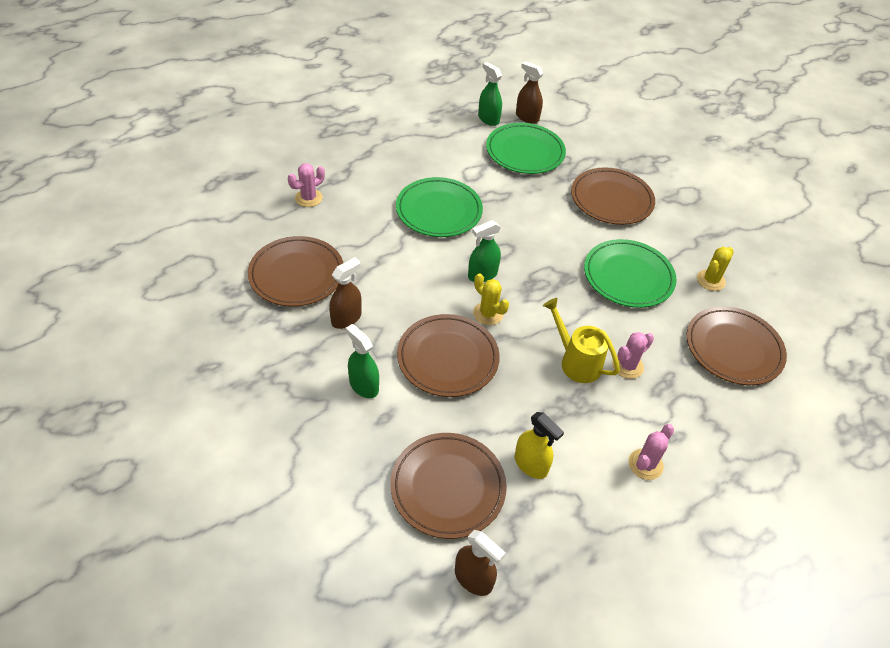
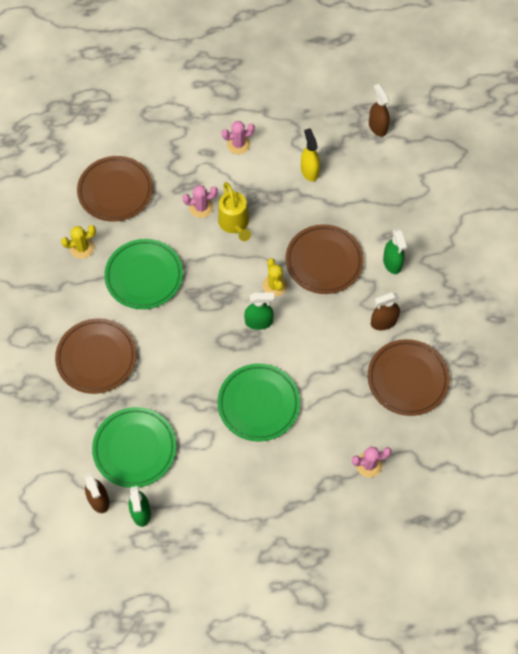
camera: 150 degrees left, 15 degrees up
brown plate [390,433,507,539] -> none

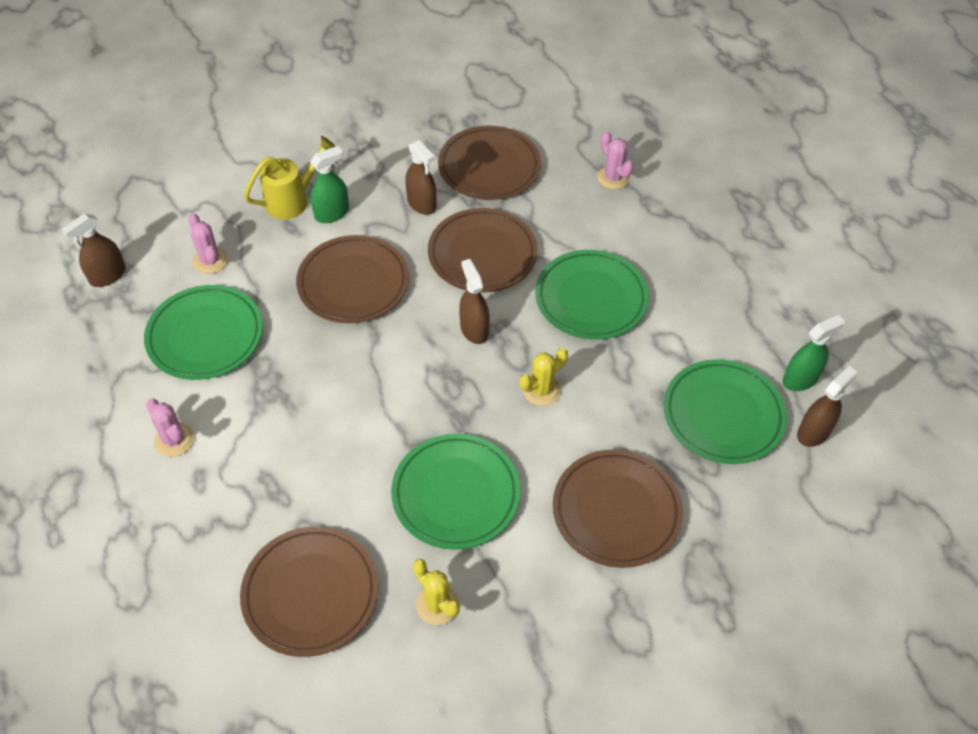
camera: 110 degrees left, 10 degrees down
pink cactus [182,185,218,218] -> pink cactus moved to [188,213,228,274]
yellow watering can [218,182,251,241] -> yellow watering can moved to [244,136,335,220]
green spray bottle [244,292,274,330] -> brown spray bottle [459,259,490,344]
yellow cactus [263,258,288,297] -> yellow cactus moved to [520,348,568,406]
yellow spray bottle [301,128,320,182] -> green plate [144,285,263,380]
none -> brown plate [428,208,538,293]

